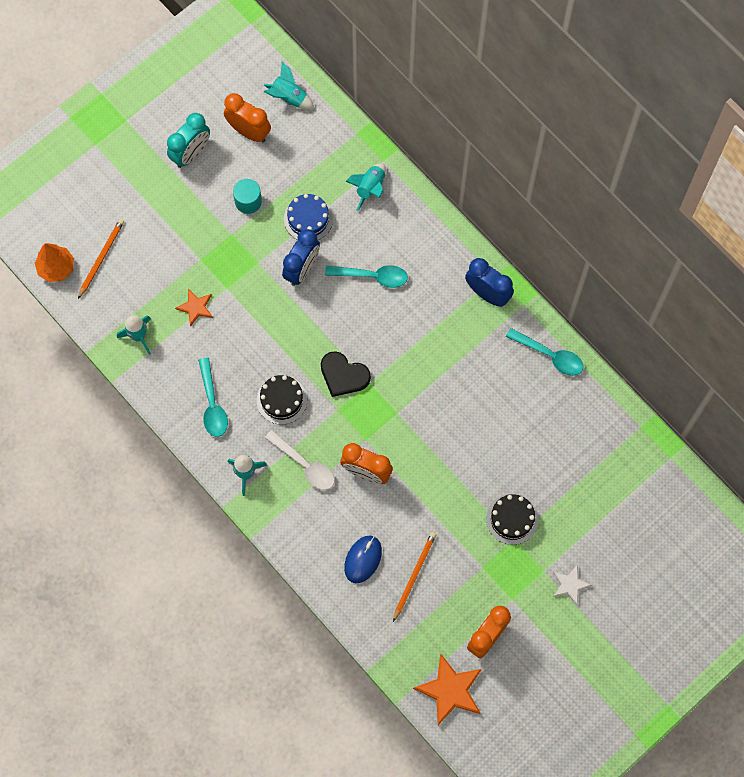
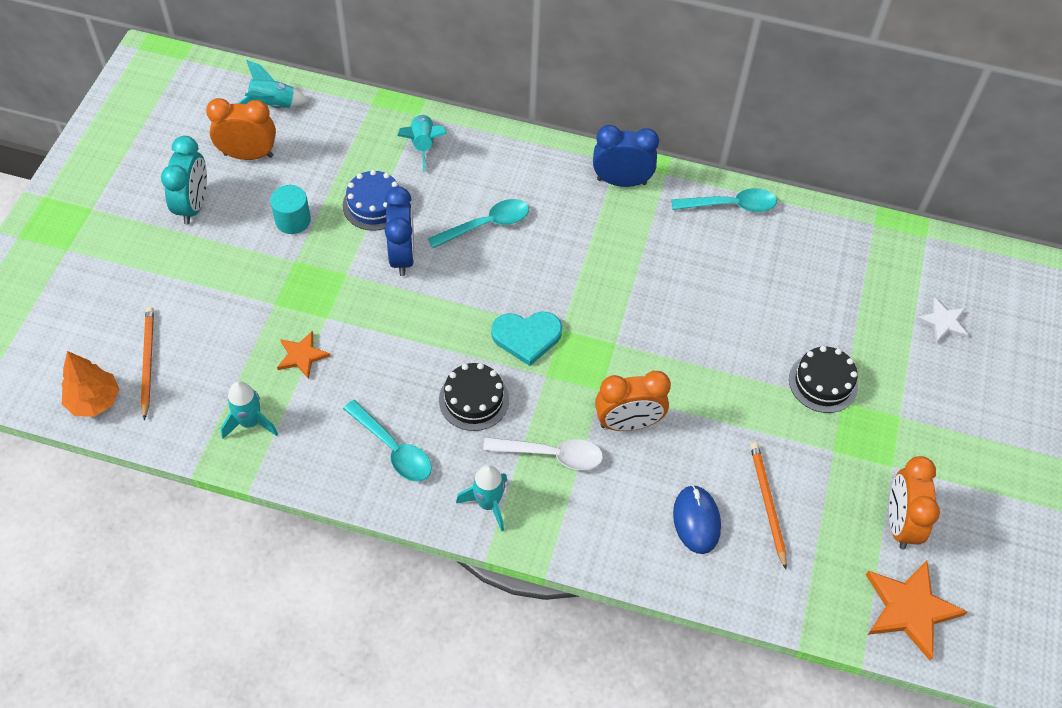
camera: 35 degrees left, 15 degrees down
black heart [321,351,371,397] -> turquoise heart [491,311,562,366]
white star [553,565,592,605] -> white star moved to [916,297,968,343]

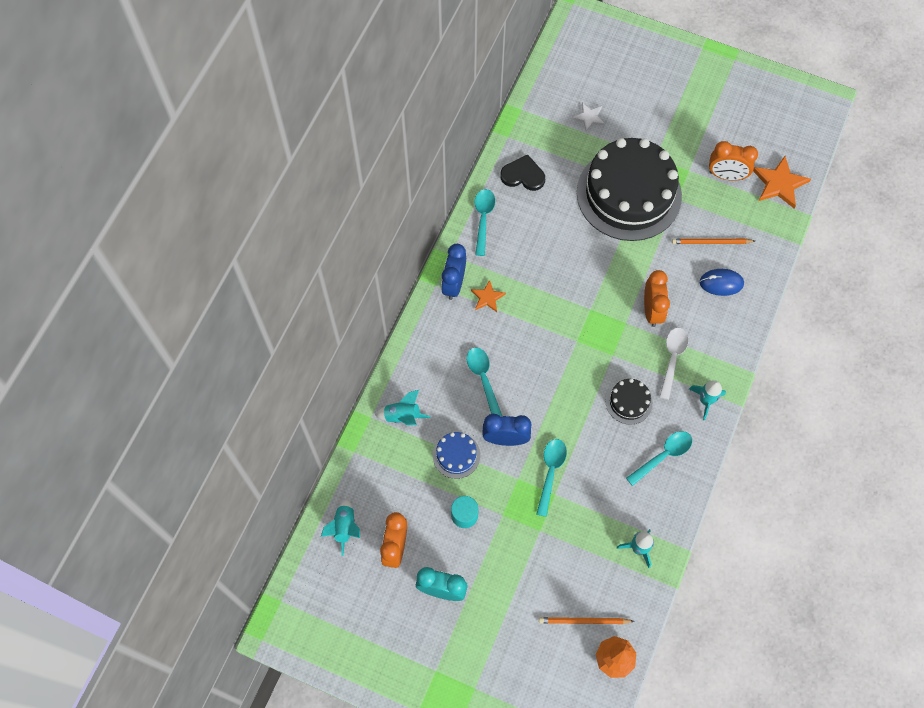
camera: 80 degrees left, 10 degrees up
orange star [277,331,330,379] -> orange star moved to [471,280,506,312]
turquoise heart [491,311,562,366] -> none
black cake [789,346,858,413] -> black cake [577,138,682,241], size x2.41
none -> black heart [500,154,545,191]
none -> turquoise spoon [536,439,567,517]

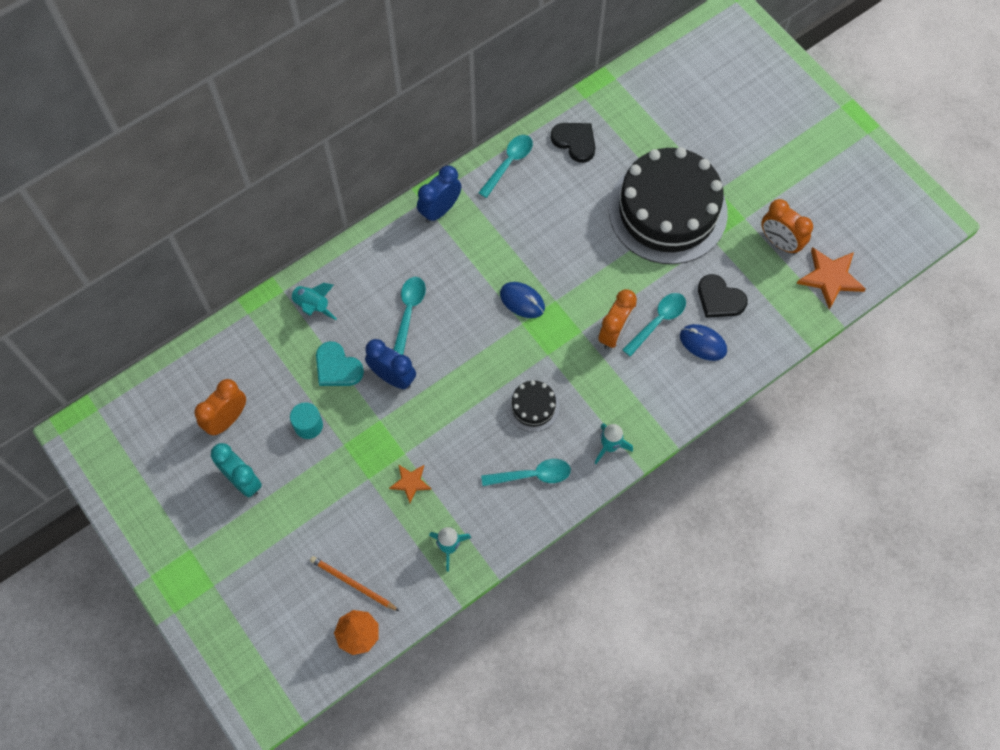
camera: 30 degrees right, 0 degrees up
turquoise rocket [321,499,360,556] -> none
blue cake [433,432,480,479] -> turquoise heart [316,341,364,386]
orange star [471,280,506,312] -> orange star moved to [389,464,431,503]
turquoise spoon [536,439,567,517] -> turquoise spoon moved to [622,293,686,357]
white star [572,103,605,132] -> none
white spoon [659,328,689,400] -> none
orange pencil [672,238,755,244] -> black heart [698,274,748,318]
none -> blue mouse [500,282,545,318]

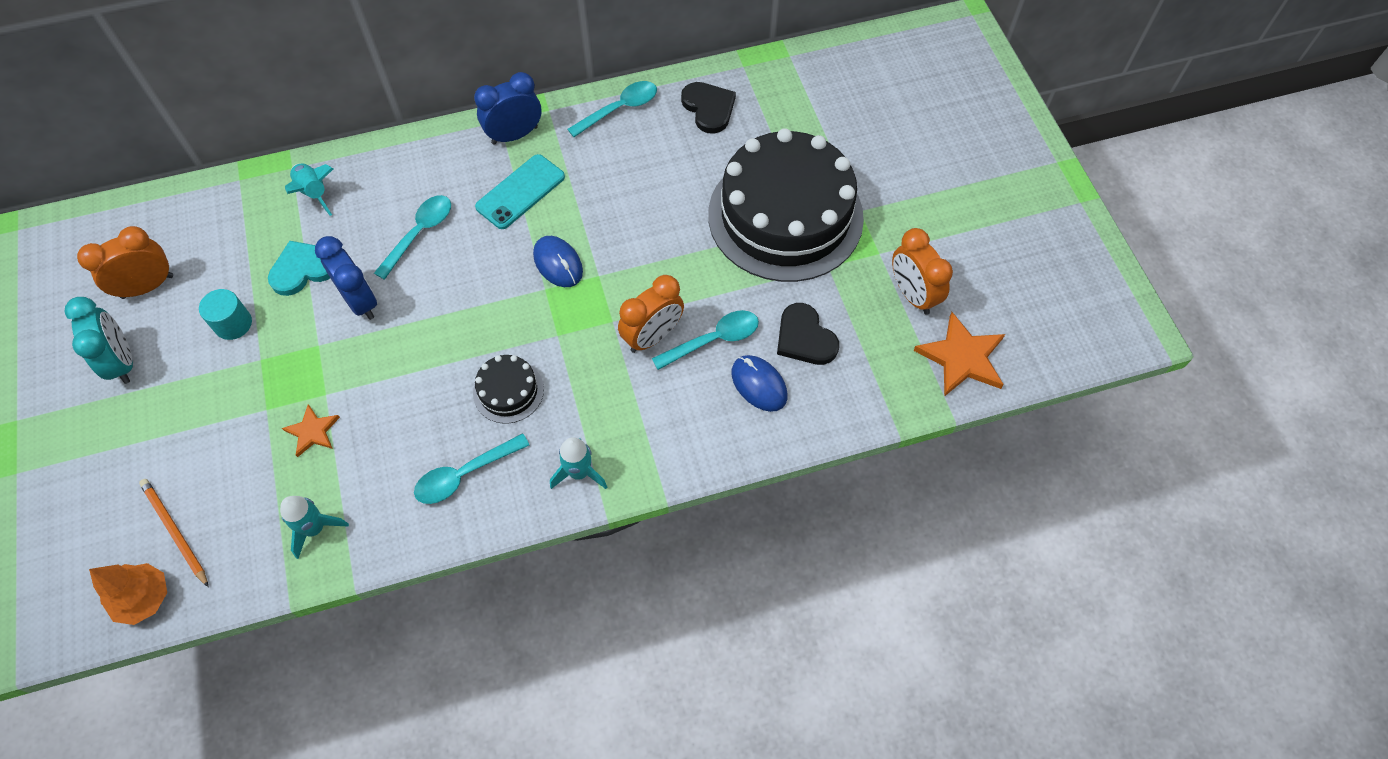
camera: 20 degrees right, 5 degrees down
turquoise heart [316,341,364,386] -> turquoise heart turned 90 degrees clockwise [268,241,330,296]
turquoise spoon [481,459,571,486] -> turquoise spoon turned 135 degrees clockwise [414,433,529,504]
none -> turquoise phone [475,154,565,229]

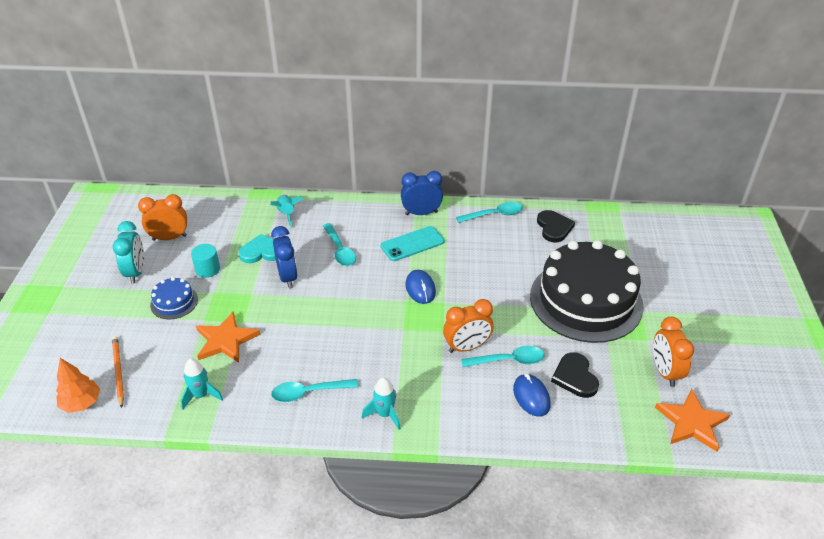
camera: 20 degrees right, 20 degrees down
orange star [282,404,340,457] -> orange star [196,311,260,363], size x1.72
turquoise spoon [374,195,451,280] -> turquoise spoon turned 105 degrees clockwise [323,223,356,266]
black cake [473,355,544,424] -> none
none -> blue cake [150,277,198,320]

